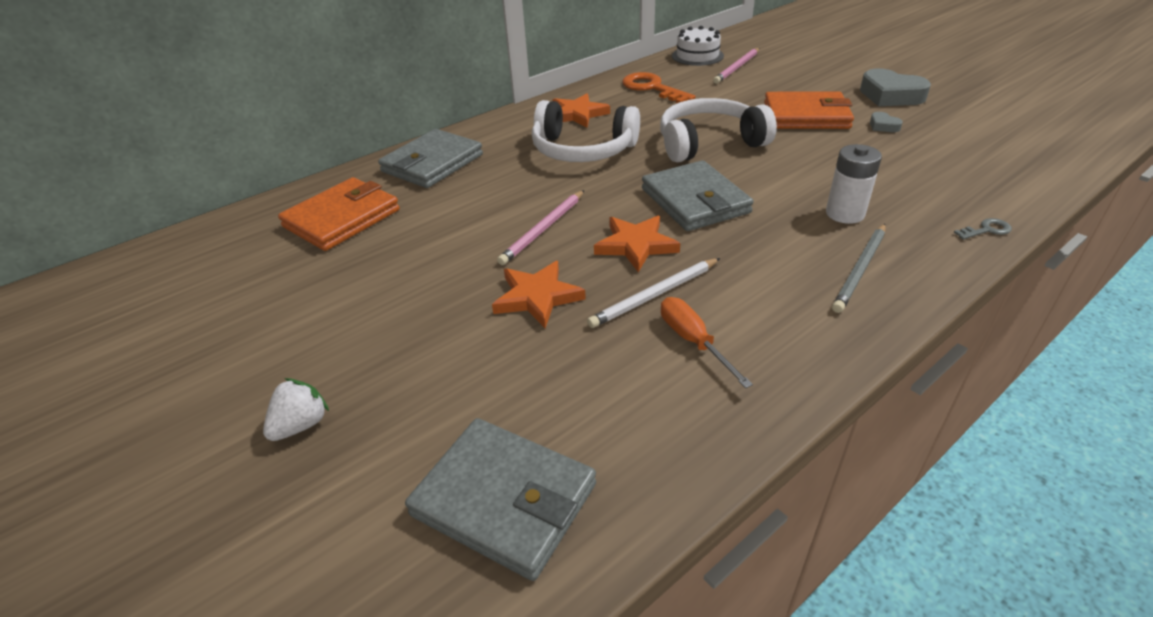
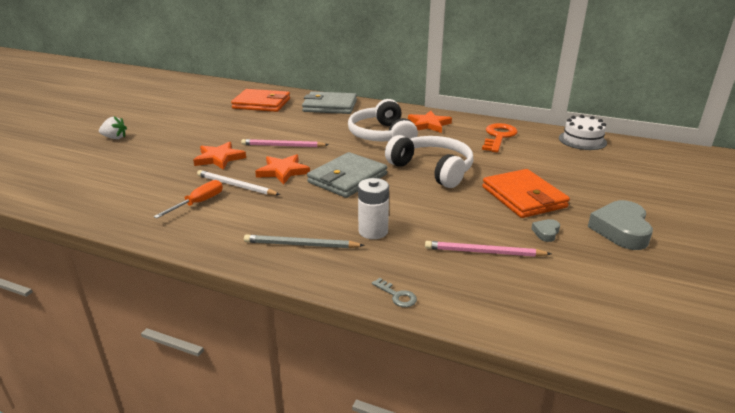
camera: 60 degrees right, 10 degrees down
grey wallet [405,418,596,581] -> none
pink pencil [713,48,759,84] -> pink pencil moved to [425,241,551,257]

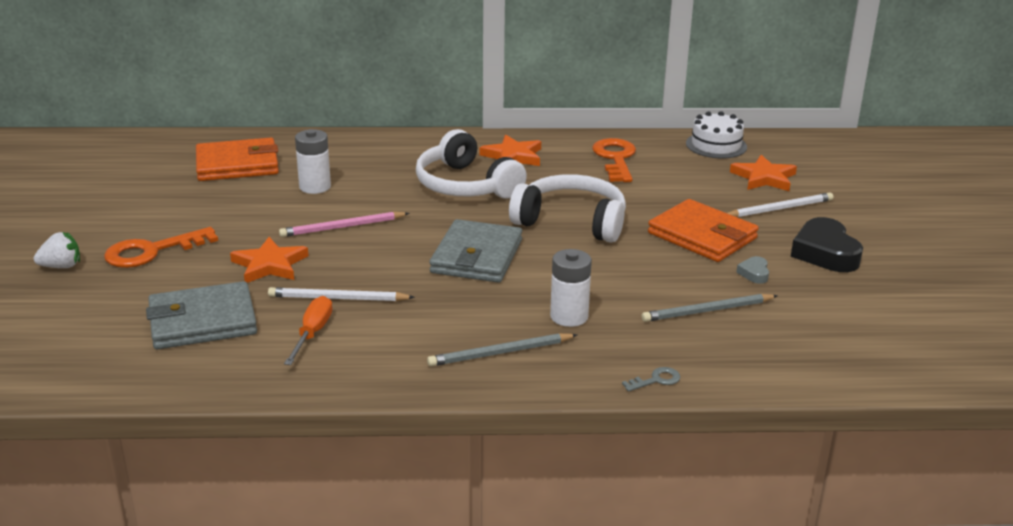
camera: 25 degrees left, 0 degrees up
orange star [255,154,310,185] -> orange star moved to [730,155,797,191]
grey wallet [302,91,357,114] -> grey wallet moved to [146,281,257,349]
grey key [372,278,417,307] -> grey key turned 45 degrees counterclockwise [622,367,680,392]
pink pencil [425,241,551,257] -> grey pencil [642,294,778,322]
grey heart [588,200,653,250] -> black heart [791,217,863,272]
none -> orange key [104,227,218,268]
none -> white battery [295,129,331,194]
none -> white pencil [727,192,833,217]

